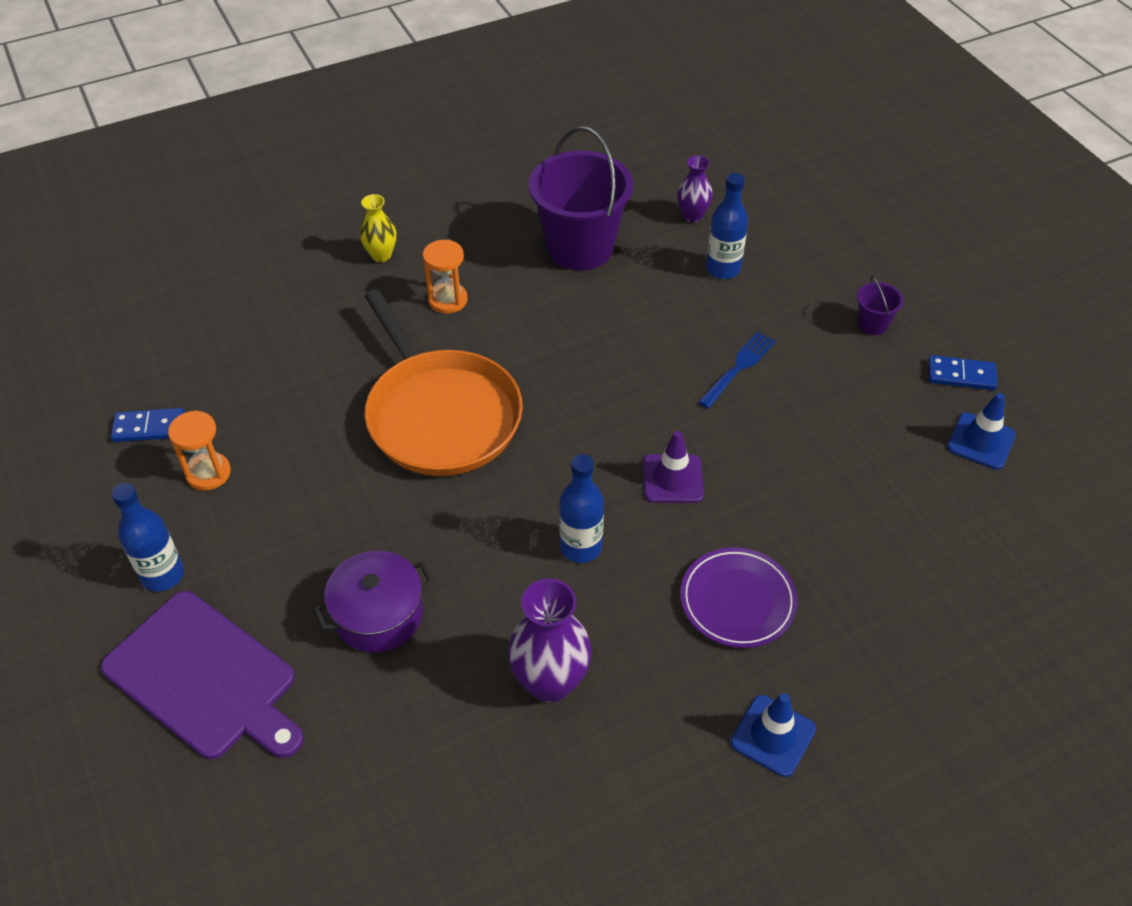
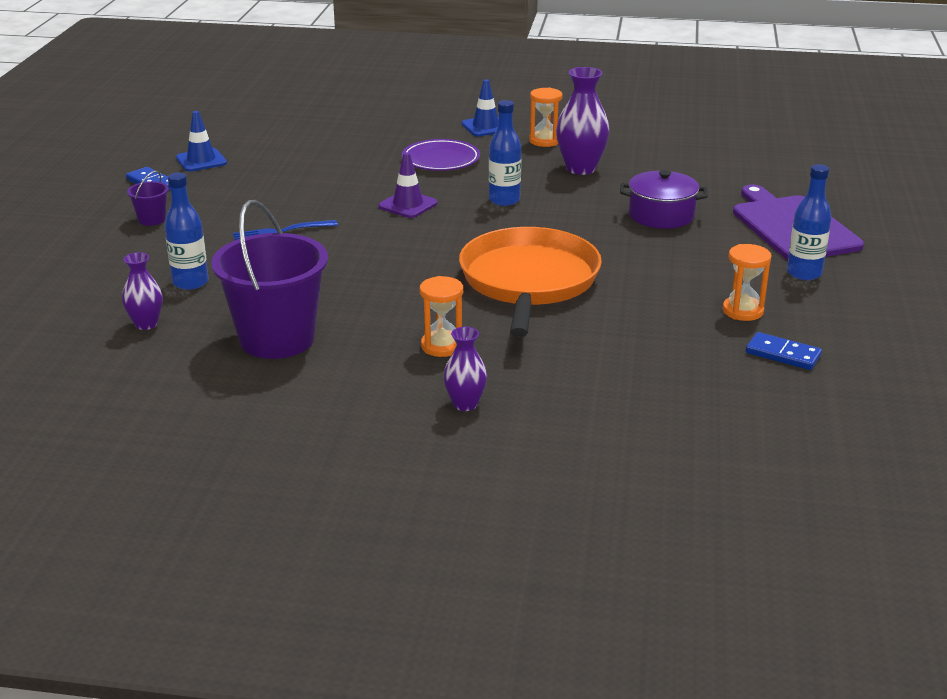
camera: 145 degrees left, 20 degrees down
yellow vase [360,194,396,262] -> purple vase [443,327,487,411]
none -> orange hourglass [529,88,562,147]

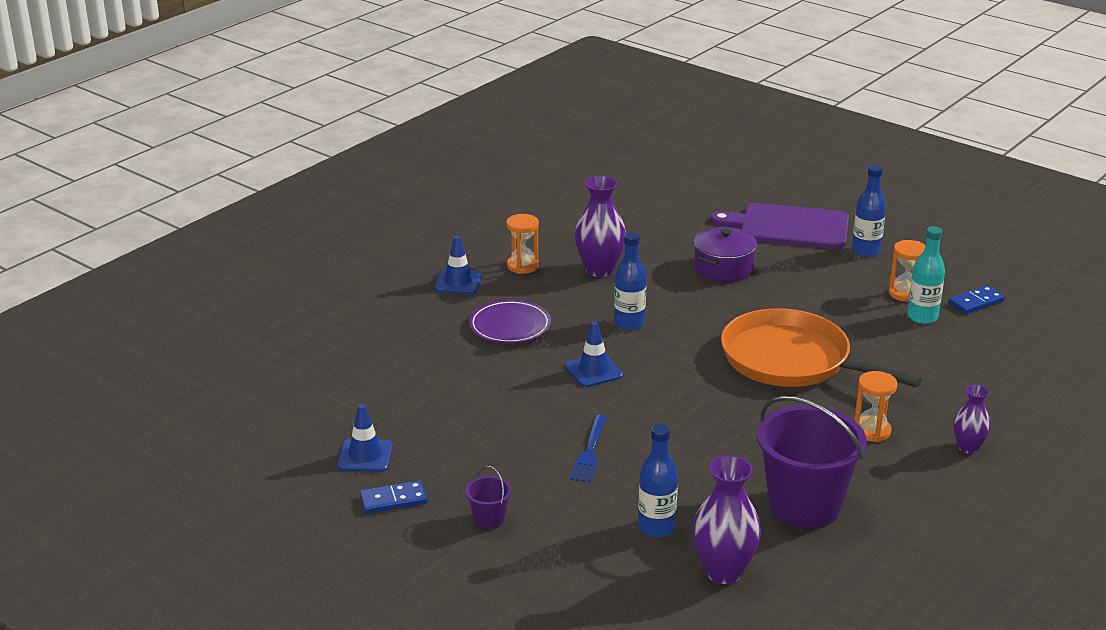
camera: 60 degrees left, 0 degrees up
purple vase [122,252,163,330] -> purple vase [692,455,761,584], size x1.69
purple traffic cone [378,152,438,218] -> blue traffic cone [565,321,623,387]
none -> turquoise bottle [907,226,945,324]

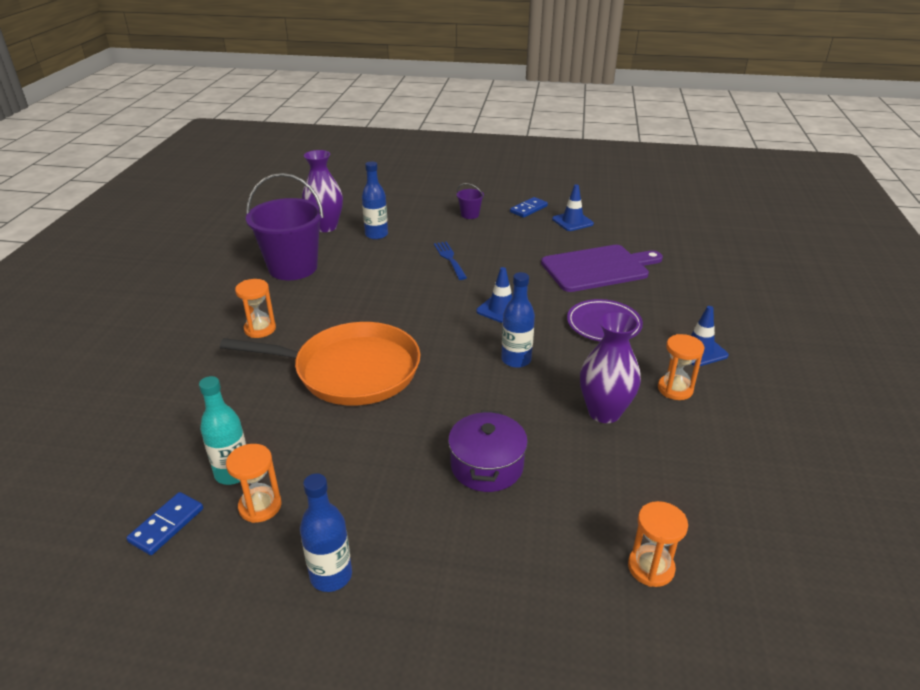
camera: 150 degrees right, 5 degrees up
purple cutting board [711,203,849,249] -> purple cutting board moved to [541,245,663,292]
purple vase [953,384,991,454] -> none
none -> orange hourglass [628,501,688,587]

